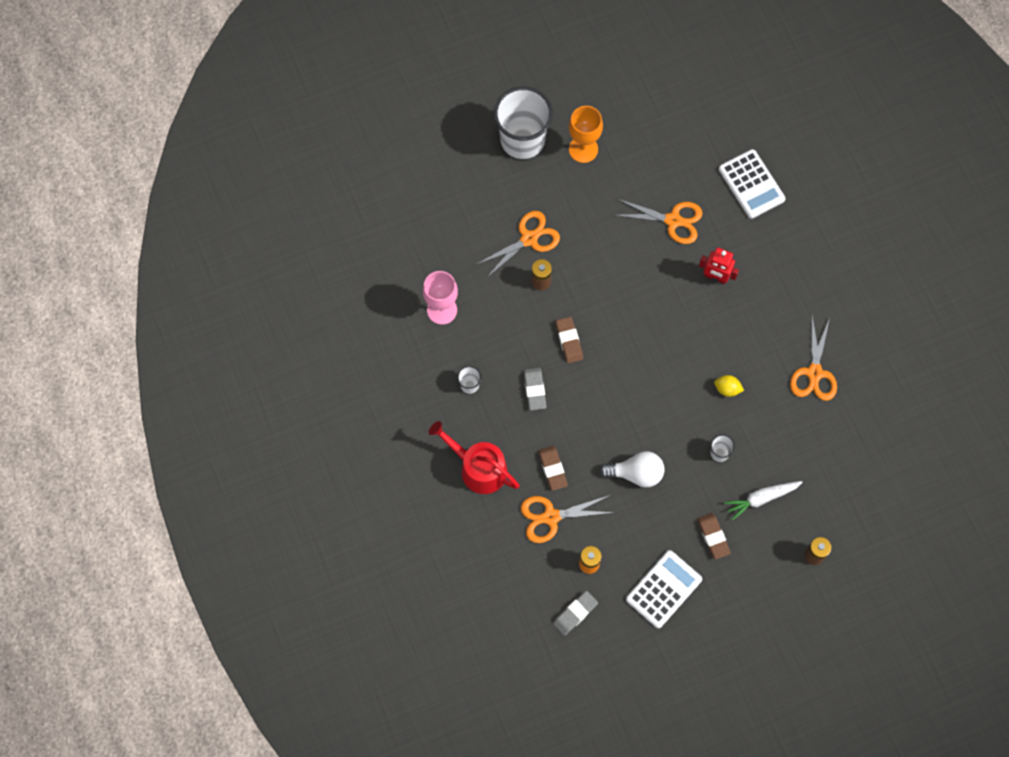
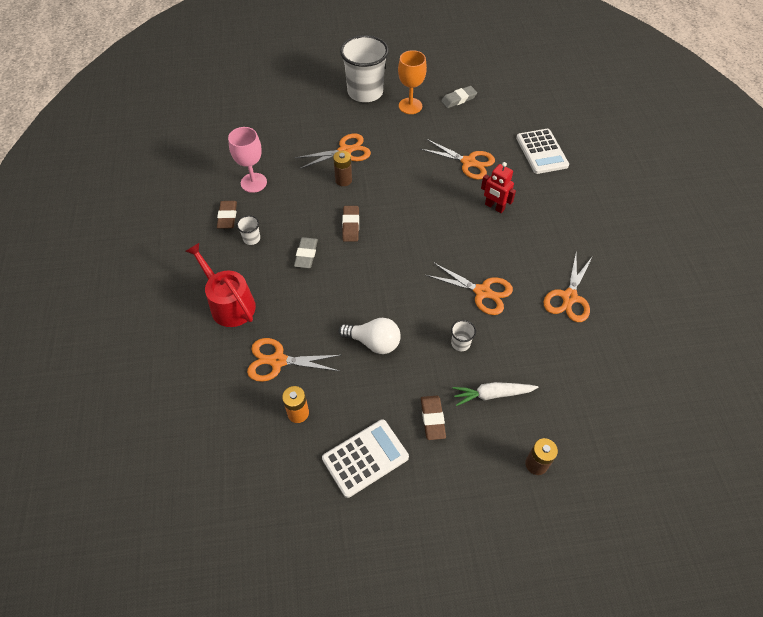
camera: 15 degrees right, 15 degrees down
brown eraser [538,446,568,491] -> brown eraser moved to [217,201,237,229]
grey eraser [553,591,598,636] -> grey eraser moved to [441,86,477,108]
yellow lemon [714,375,744,397] -> orange scissors [425,262,513,315]

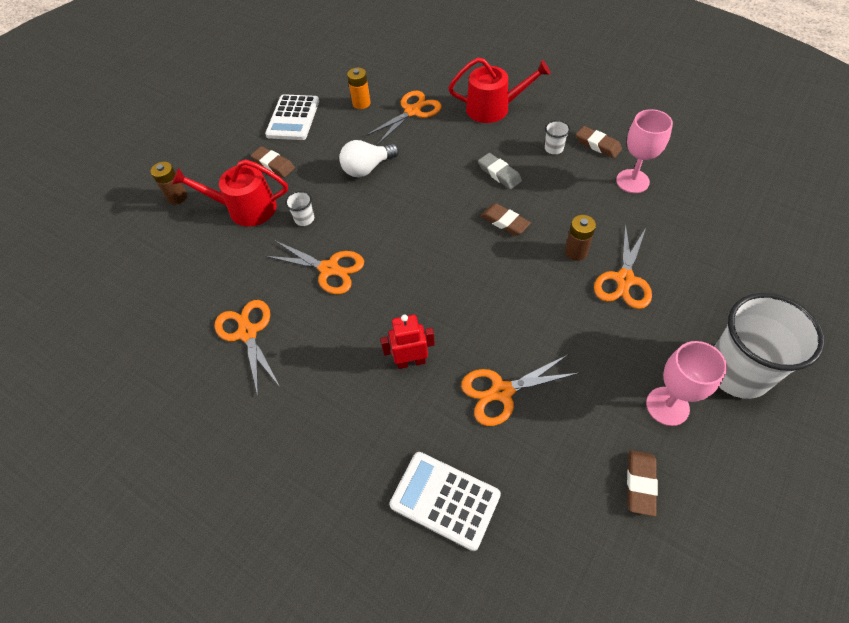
camera: 135 degrees right, 0 degrees up
orange goblet [398,50,427,114] -> pink goblet [646,341,727,426]
orange scissors [425,262,513,315] -> orange scissors turned 135 degrees counterclockwise [265,241,364,294]
grey eraser [441,86,477,108] -> brown eraser [627,450,658,516]
white carrot [452,382,538,406] -> red watering can [172,159,288,227]

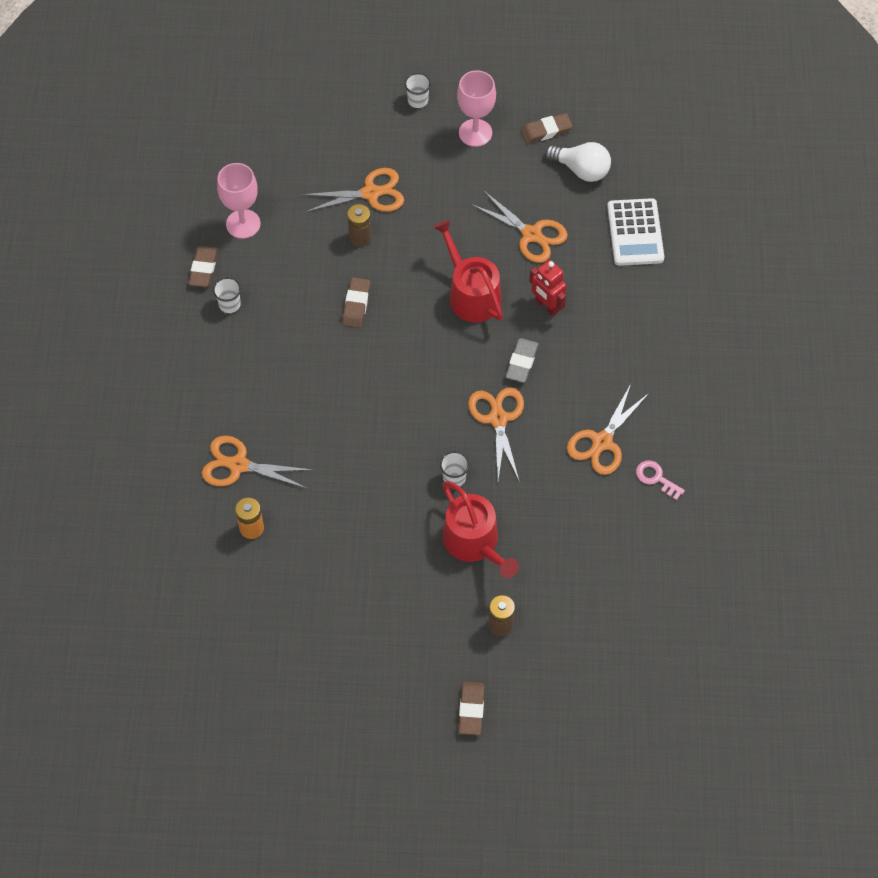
camera: 125 degrees left, 5 degrees up
brown eraser [251,146,295,177] -> brown eraser moved to [458,681,485,735]
white calculator [265,94,319,140] -> none
white light bulb [339,140,399,177] -> white light bulb moved to [545,142,611,182]
red watering can [448,57,551,123] -> red watering can moved to [433,219,503,322]
grey eraser [478,153,522,189] -> grey eraser moved to [506,338,539,383]
white cup [714,293,825,399] -> white cup [405,73,431,108], size x0.40
none -> pink key [636,460,685,500]

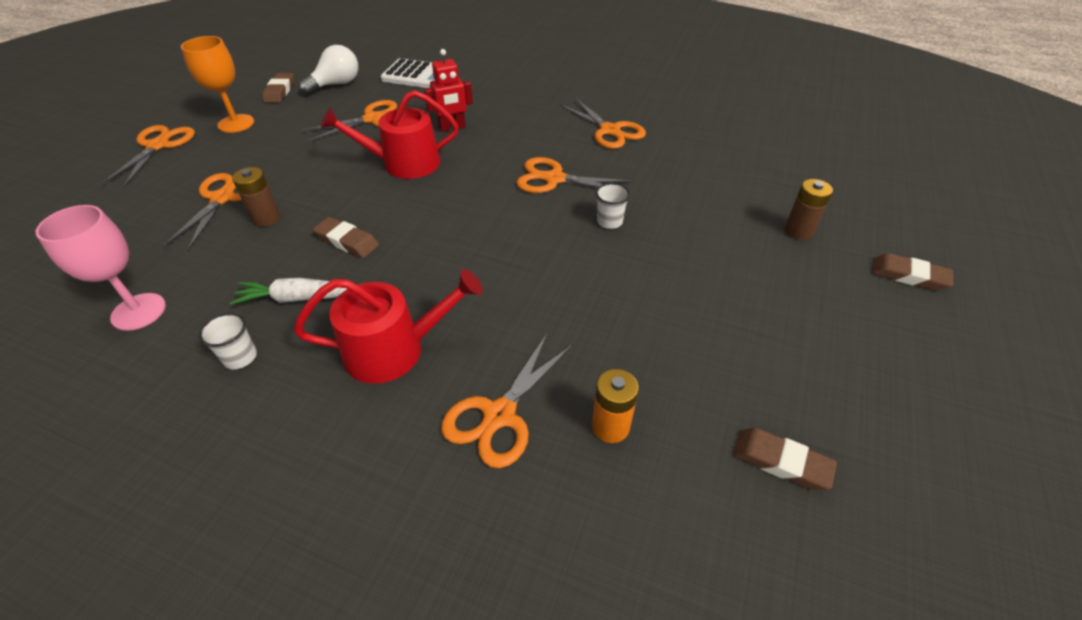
camera: 70 degrees left, 15 degrees down
brown eraser [188,246,218,287] -> brown eraser moved to [733,428,837,490]
white cup [405,73,431,108] -> orange scissors [101,125,195,187]
red watering can [442,481,519,578] -> red watering can moved to [294,269,483,384]
pink goblet [457,70,496,147] -> orange goblet [181,36,254,133]
grey eraser [506,338,539,383] -> none
pink key [636,460,685,500] -> none
none -> white carrot [230,278,347,305]

